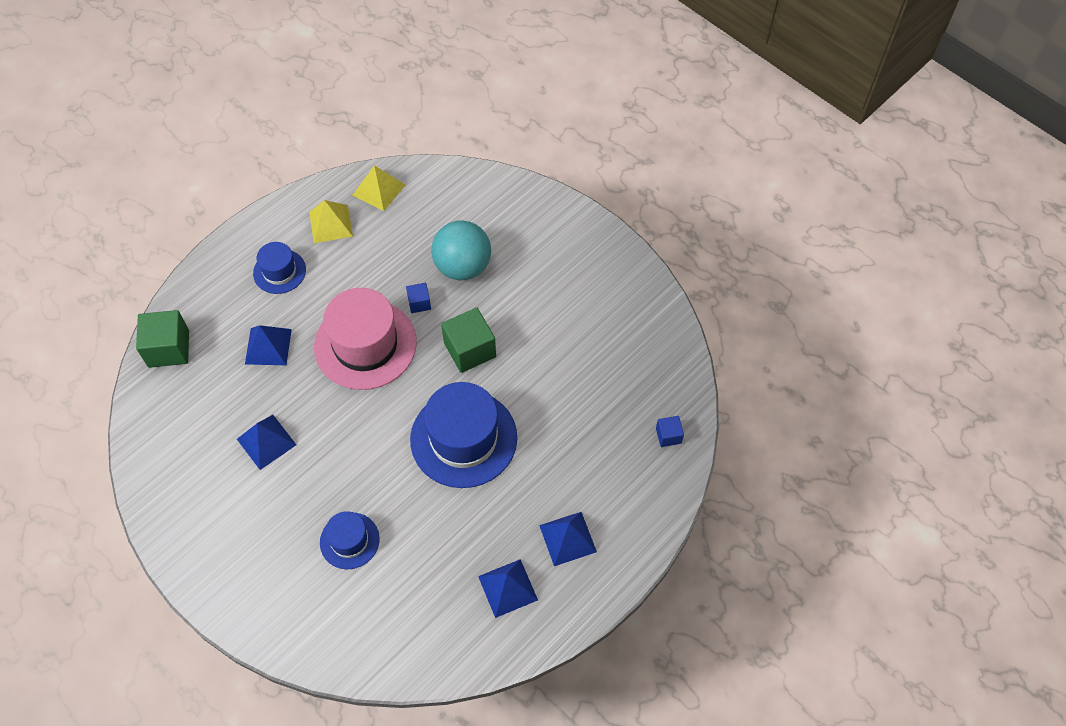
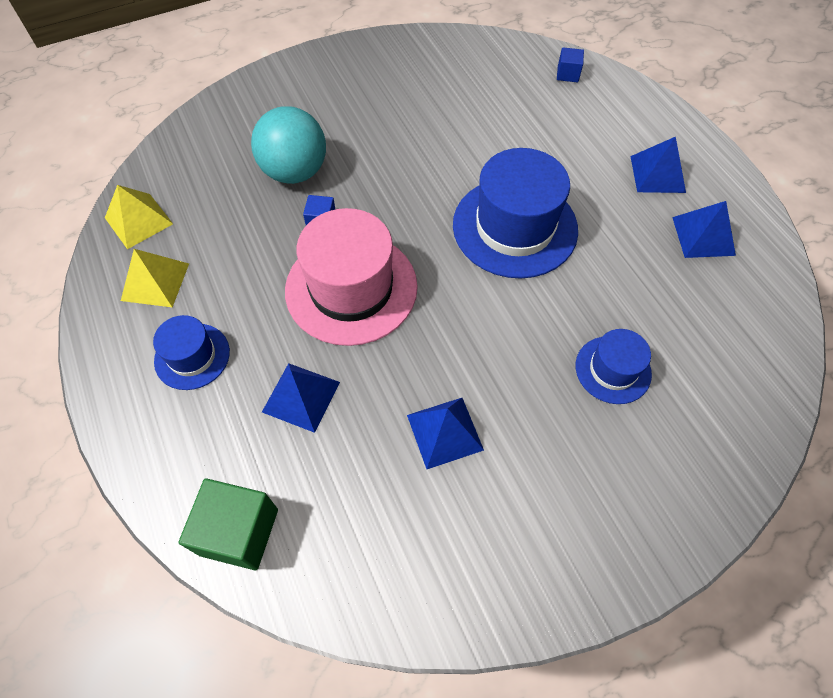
camera: 70 degrees left, 0 degrees up
green cube [441,308,496,373] -> none

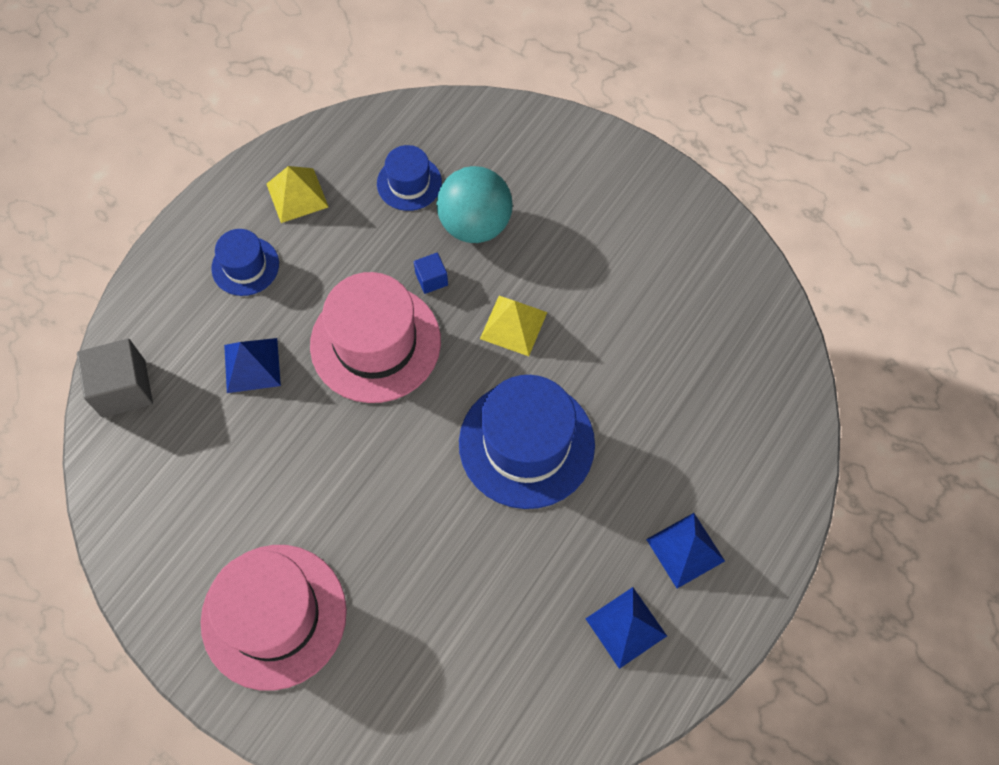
camera: 60 degrees right, 5 degrees up
yellow pyramid [105,185,173,249] -> yellow pyramid moved to [480,296,547,356]
green cube [178,479,278,570] -> grey cube [77,339,153,418]
blue pyramid [407,398,484,469] -> none
blue cube [557,47,584,82] -> none
blue hat [576,329,652,404] -> blue hat moved to [377,145,442,211]
none -> pink hat [201,545,347,691]

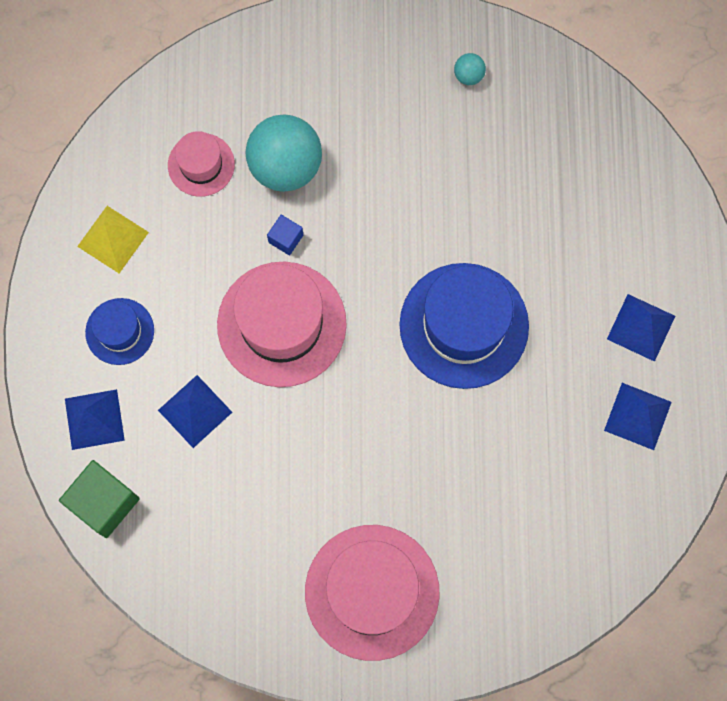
camera: 35 degrees left, 10 degrees up
grey cube [77,339,153,418] -> green cube [59,460,140,538]
blue hat [377,145,442,211] -> pink hat [168,131,235,197]
yellow pyramid [480,296,547,356] -> none
none -> blue pyramid [65,389,125,450]
none -> turquoise ball [454,53,486,85]

